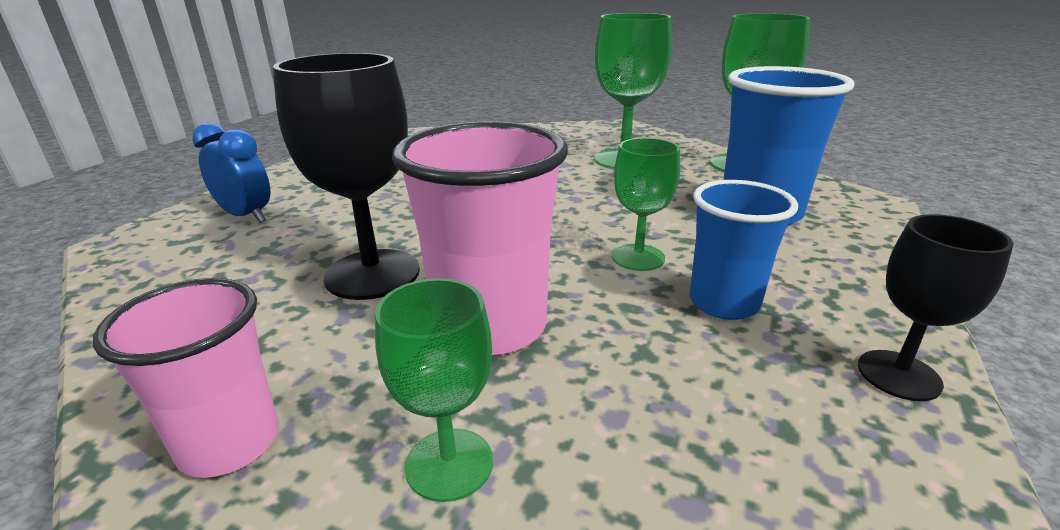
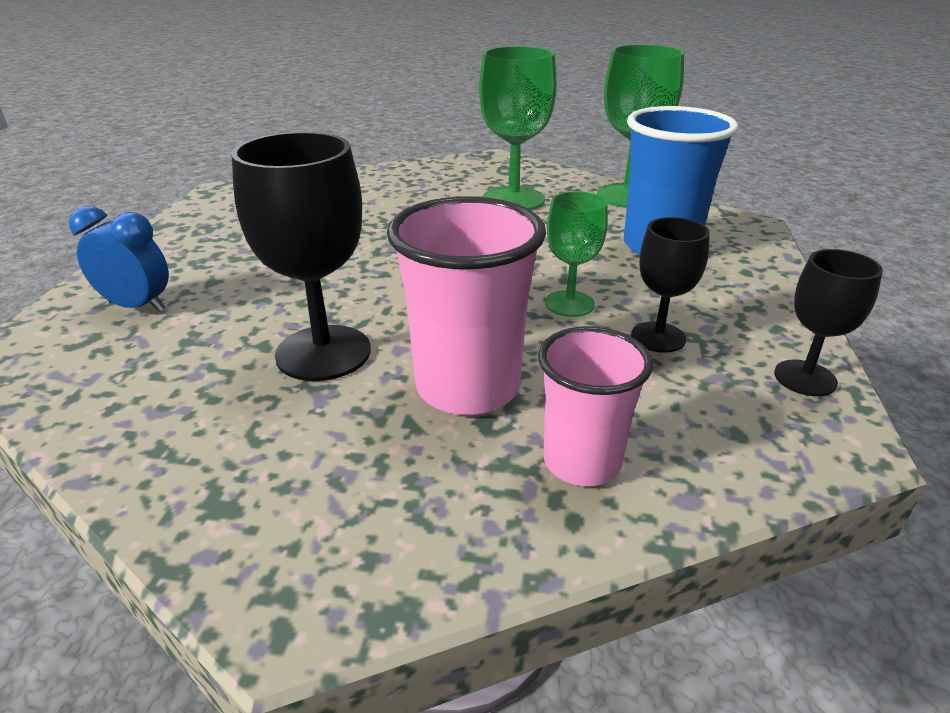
camera: 15 degrees left, 5 degrees up
pink cup [93,278,279,478] -> pink cup moved to [538,326,653,486]
green goblet [375,278,493,502] -> none
blue cup [690,180,798,320] -> black goblet [631,217,710,353]

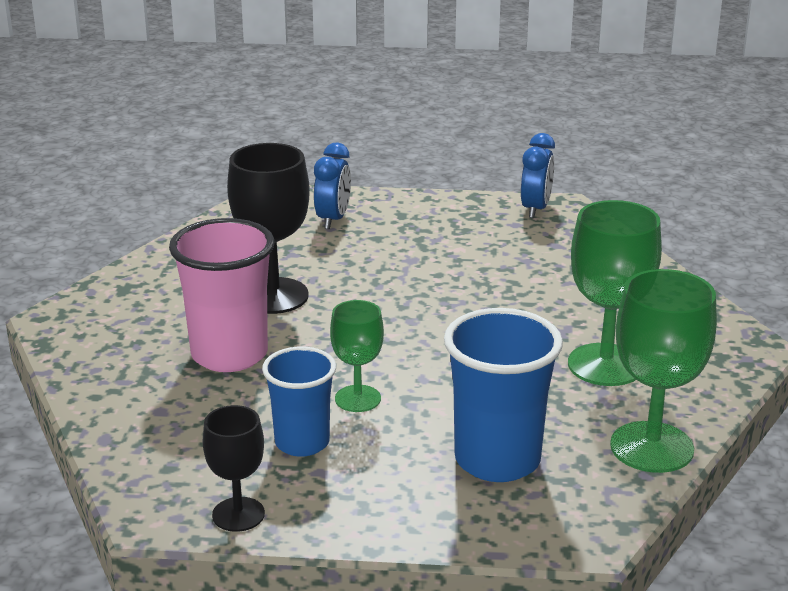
camera: 85 degrees right, 5 degrees down
pink cup [538,326,653,486] -> none
black goblet [631,217,710,353] -> blue cup [262,347,336,457]
none -> blue clock [521,133,555,218]

